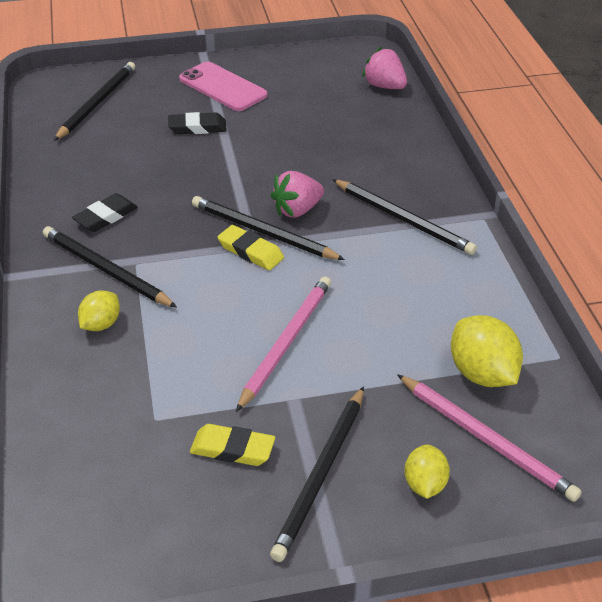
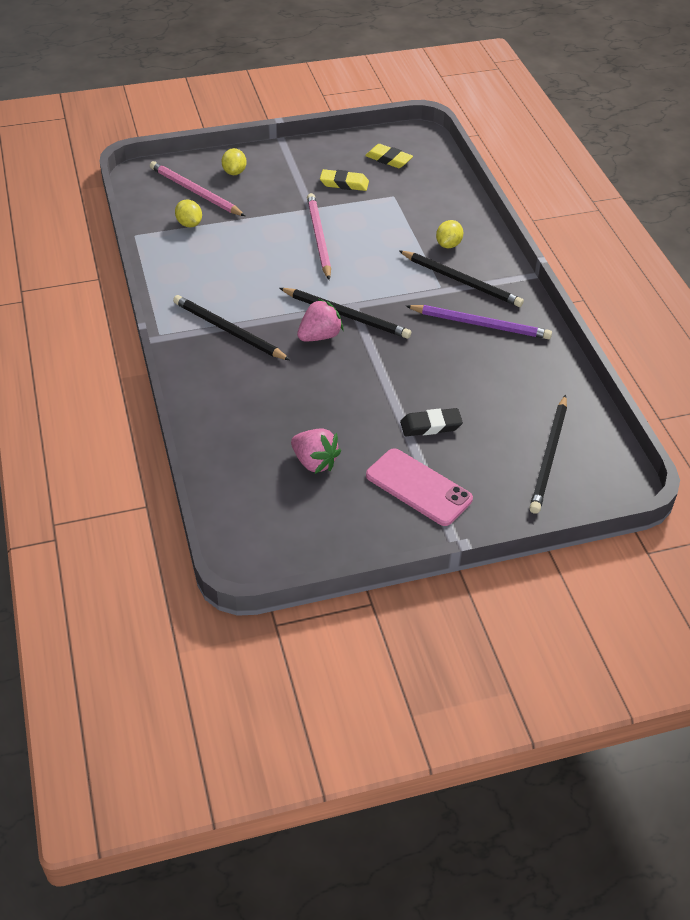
camera: 175 degrees right, 5 degrees up
black eraser [72,193,138,232] -> purple pencil [406,305,552,339]
yellow eraser [218,225,284,270] -> yellow eraser moved to [365,144,413,168]
pink pencil [236,276,331,412] -> pink pencil turned 150 degrees clockwise [307,193,331,280]
black pencil [270,386,364,562] -> none
pink strawberry [362,47,407,89] -> pink strawberry moved to [291,428,341,474]
yellow lemon [451,315,523,387] -> yellow lemon [175,199,202,227], size x0.61

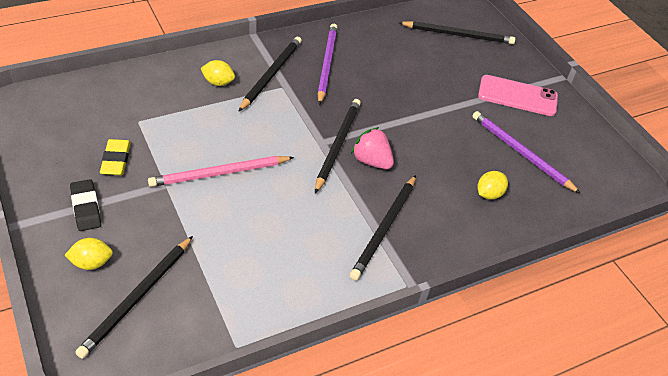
camera: 105 degrees left, 0 degrees up
pink pencil [150,161,245,216] -> black pencil [75,236,193,359]
yellow lemon [175,199,202,227] -> yellow lemon moved to [478,171,508,200]
pink strawberry [291,428,341,474] -> purple pencil [472,111,581,194]
yellow eraser [365,144,413,168] -> none
pink phone [366,448,473,526] -> pink phone turned 75 degrees clockwise [478,75,558,116]
black eraser [400,408,463,436] -> black eraser moved to [70,179,101,231]

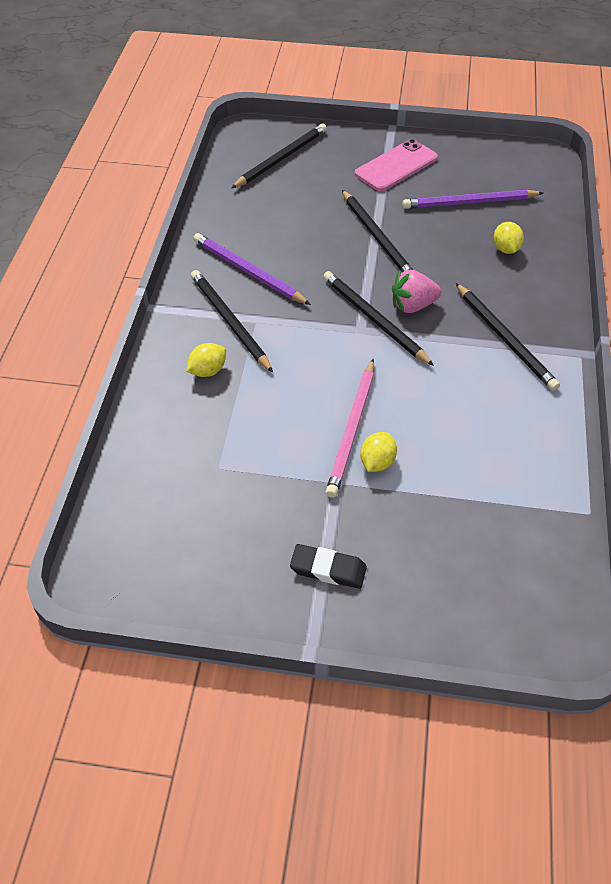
camera: 50 degrees left, 5 degrees up
yellow lemon [64,238,113,270] -> yellow lemon moved to [360,432,397,472]
black pencil [75,236,193,359] -> black pencil moved to [342,190,413,272]
yellow eraser [100,139,131,175] -> none

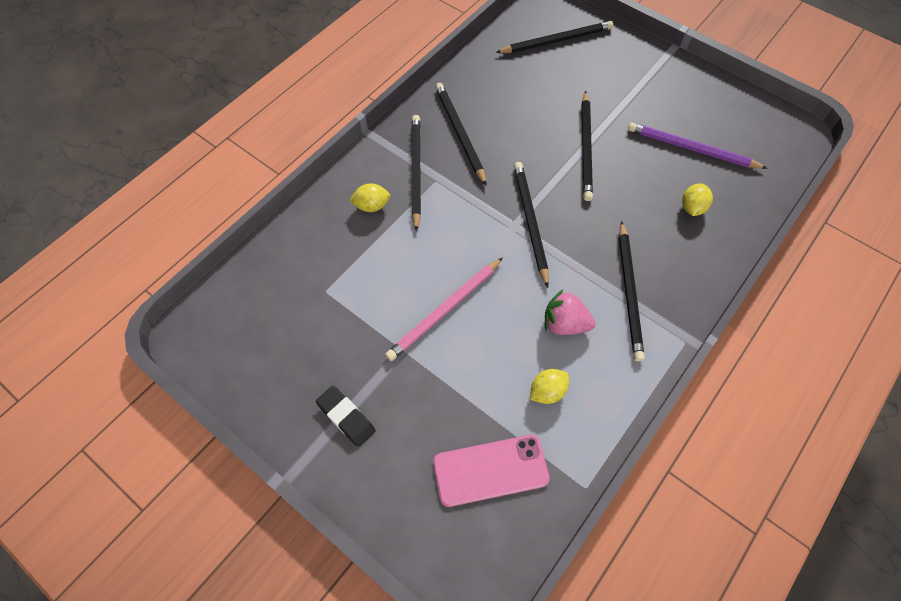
camera: 30 degrees right, 10 degrees up
purple pencil [193,233,311,305] -> black pencil [435,83,487,186]
pink phone [355,139,438,191] -> pink phone moved to [433,435,550,507]
yellow lemon [360,432,397,472] -> yellow lemon moved to [530,369,569,404]
pink strawberry [392,270,442,313] -> pink strawberry moved to [545,290,596,335]

